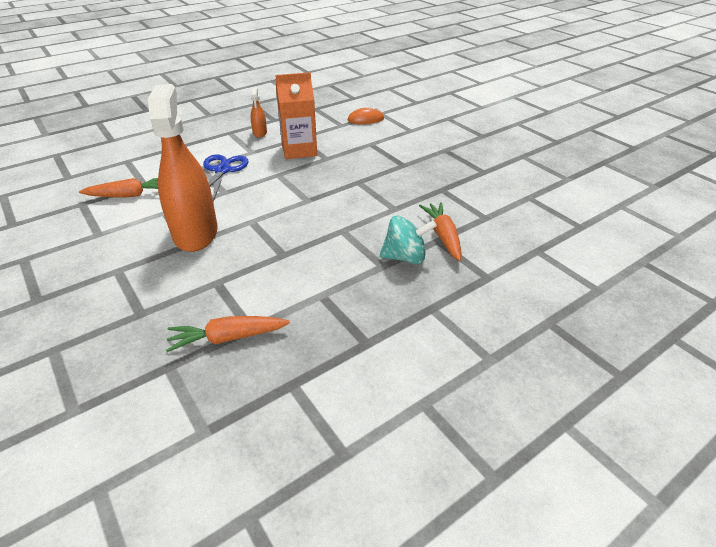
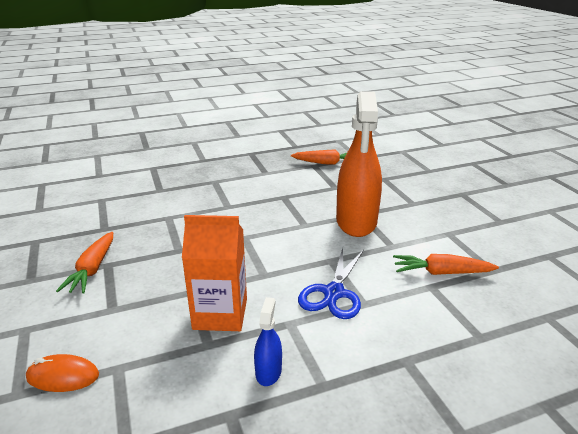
camera: 165 degrees left, 10 degrees down
orange spray bottle [251,87,267,138] -> blue spray bottle [254,297,282,386]
turquoise spinning top [380,216,437,264] -> none
orange carrot [419,202,461,261] -> orange carrot moved to [56,232,113,293]

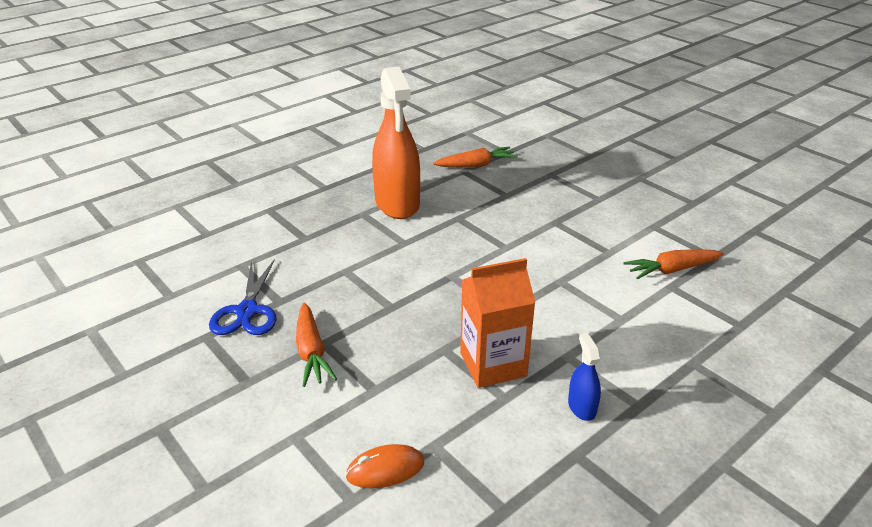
camera: 20 degrees left, 5 degrees up
blue scissors [298,247,364,319] -> blue scissors moved to [209,259,277,335]
orange spray bottle [336,91,382,237] -> orange spray bottle moved to [372,67,420,219]

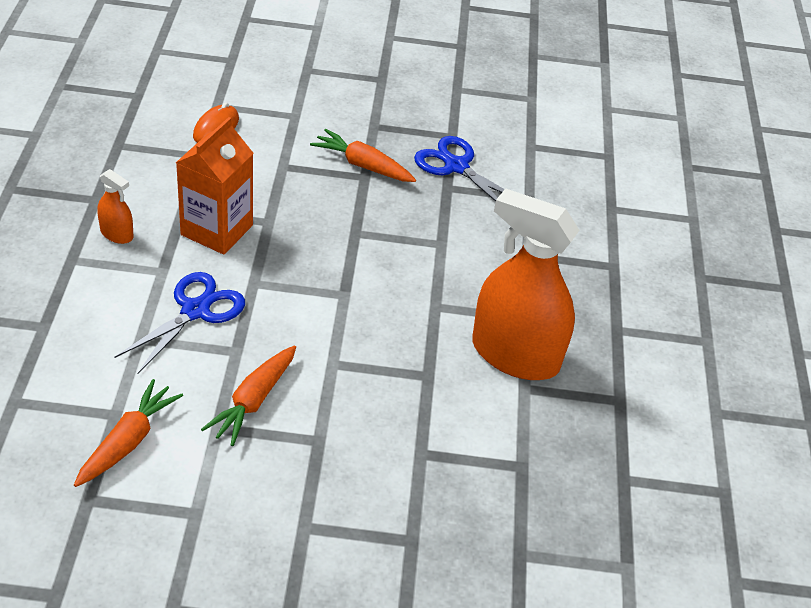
camera: 130 degrees right, 10 degrees up
orange carrot [433,147,518,168] -> orange carrot moved to [201,345,296,446]
blue spray bottle [568,333,601,421] -> orange spray bottle [98,169,134,244]
none -> blue scissors [114,272,245,375]

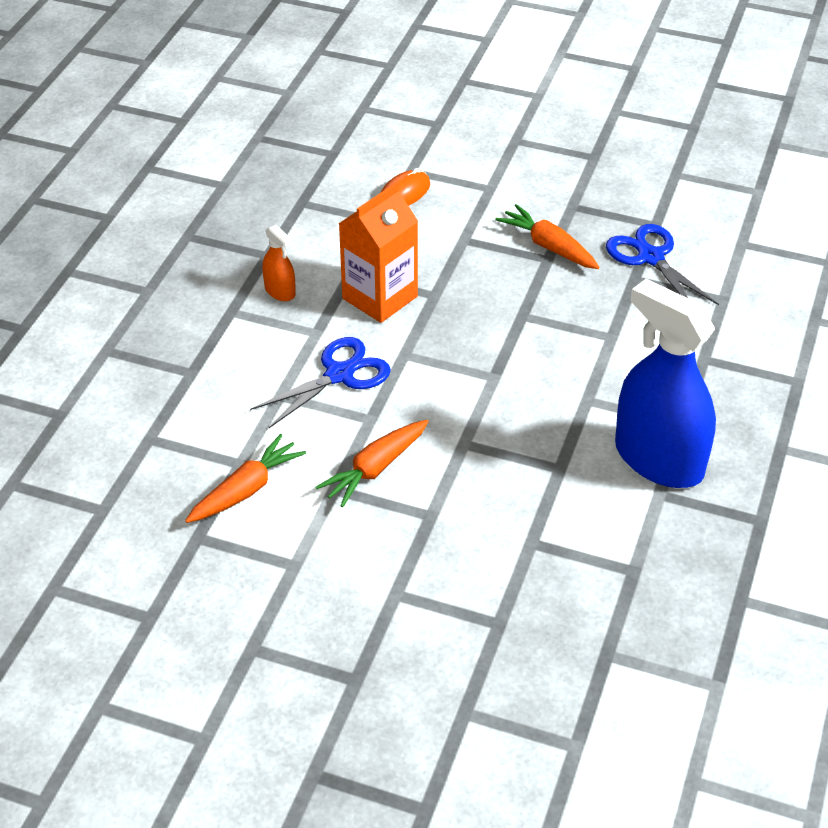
camera: 20 degrees right, 0 degrees up
orange spray bottle [472,189,580,380] -> blue spray bottle [615,279,716,488]

